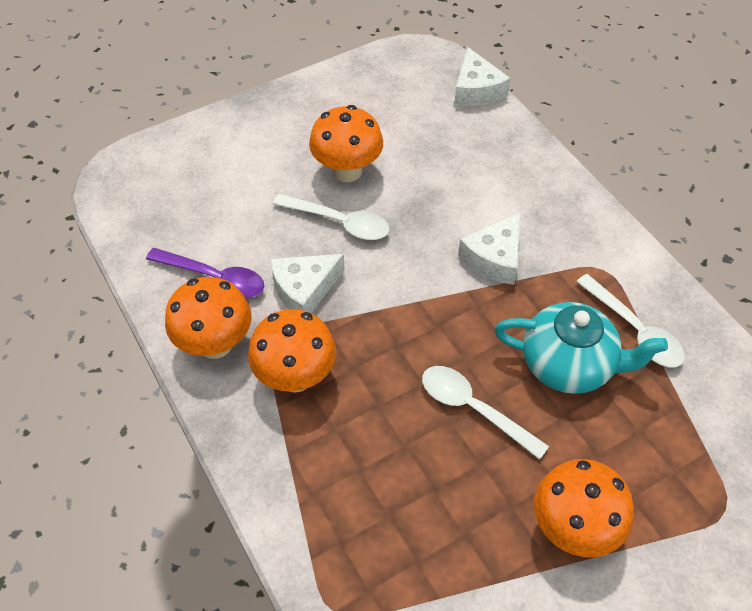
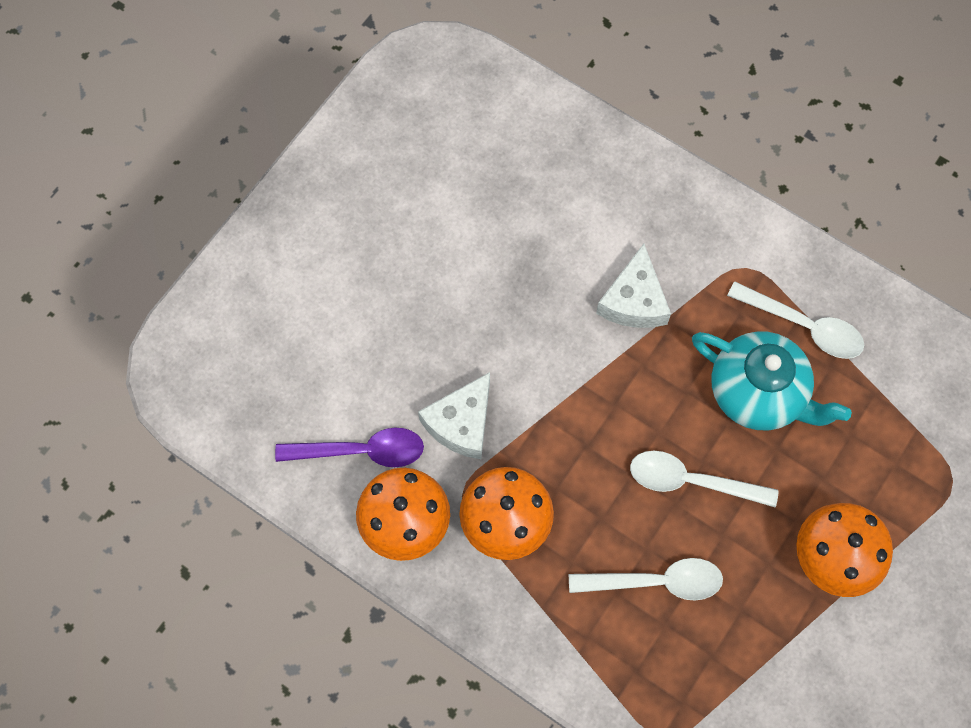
camera: 25 degrees left, 15 degrees up
white spoon [273,194,389,240] -> white spoon moved to [569,558,723,600]
orange mushroom [309,105,383,182] -> none
white cheese [454,47,511,106] -> none
turquoise teapot [494,302,668,394] -> turquoise teapot turned 45 degrees clockwise [692,331,852,430]

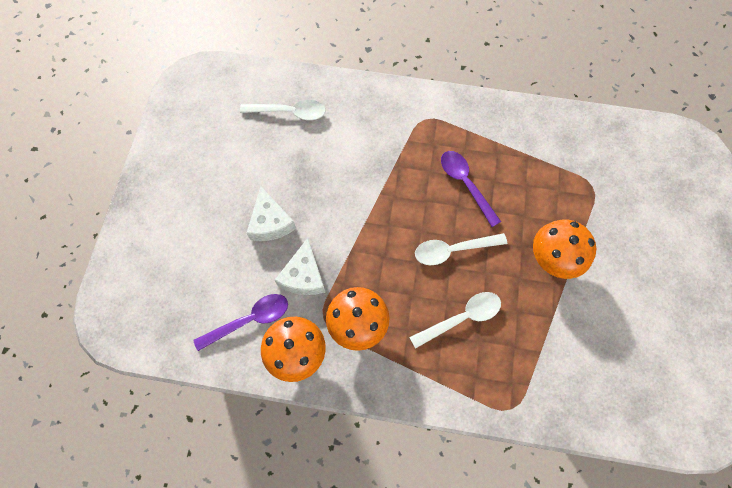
camera: 25 degrees left, 0 degrees up
white cheese [596,244,671,328] -> white cheese moved to [246,186,296,241]
turquoise teapot [692,331,852,430] -> purple spoon [441,151,501,227]
white spoon [727,282,864,359] -> white spoon moved to [240,100,326,120]

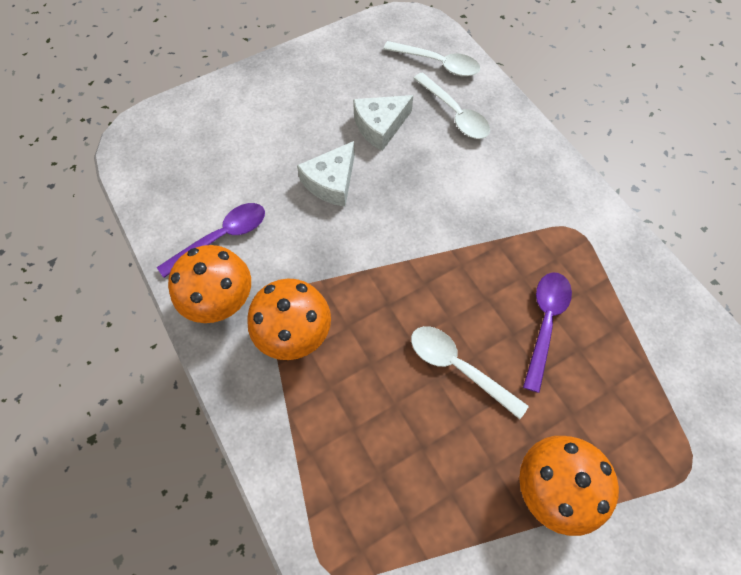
camera: 50 degrees right, 5 degrees down
purple spoon [193,294,288,351] -> purple spoon turned 60 degrees counterclockwise [157,203,265,278]
white cheese [274,238,325,295] -> white cheese moved to [353,95,413,151]
white spoon [409,292,501,349] -> white spoon moved to [383,41,480,77]

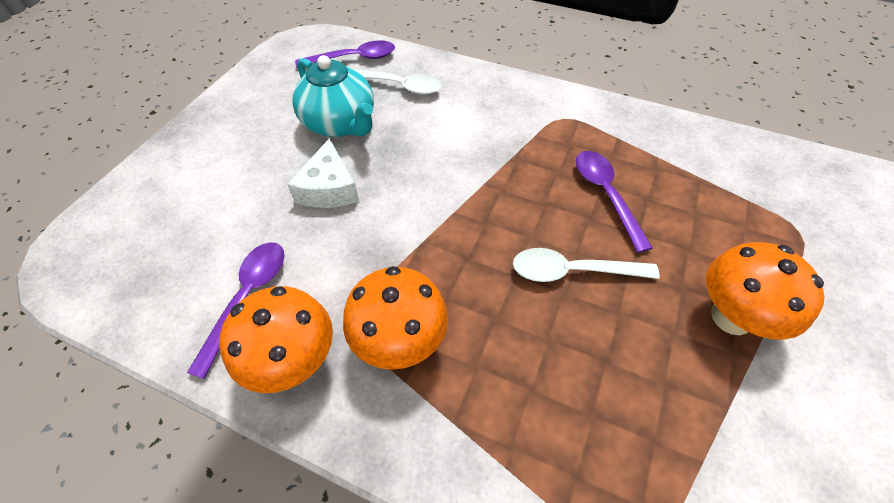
camera: 35 degrees left, 10 degrees down
white cheese [353,95,413,151] -> turquoise teapot [292,55,374,137]
white spoon [383,41,480,77] -> purple spoon [295,40,395,68]

